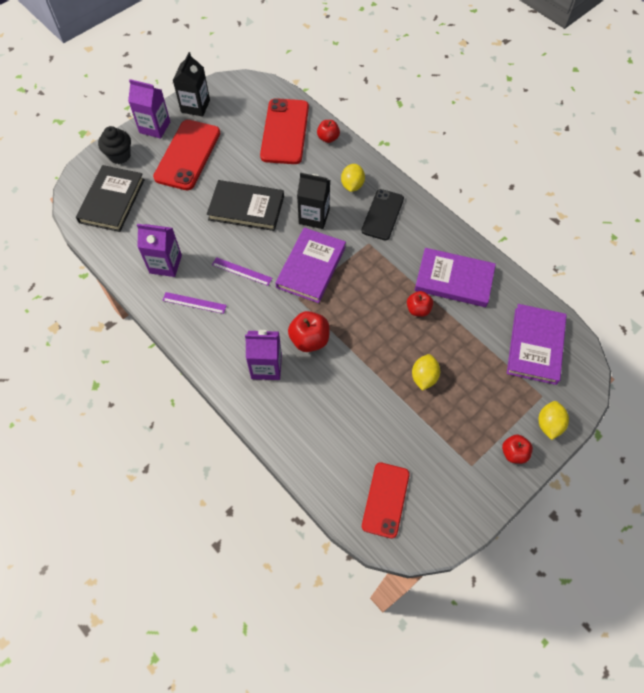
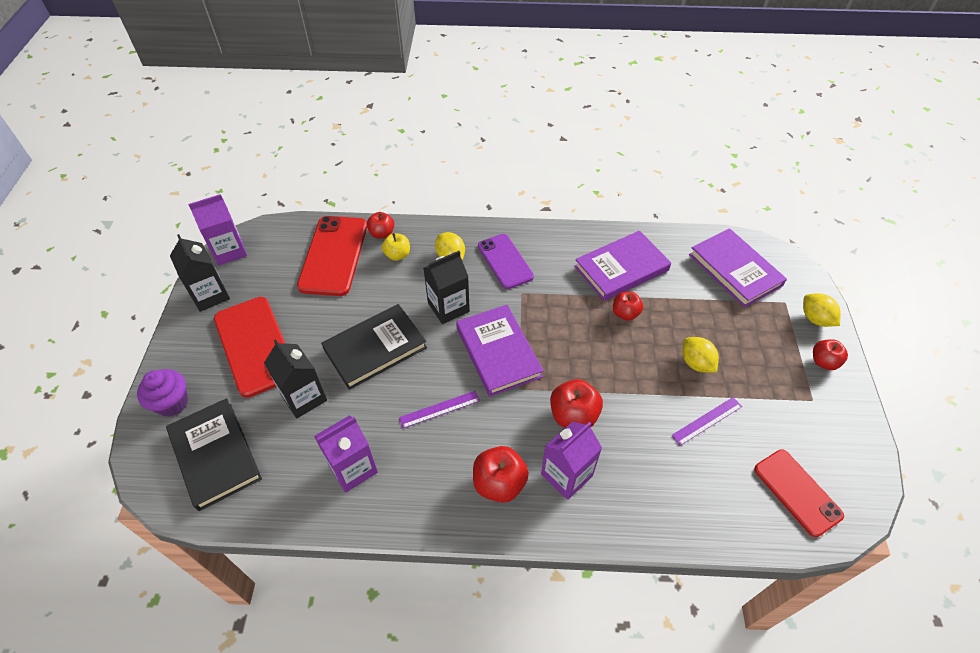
camera: 45 degrees left, 10 degrees down
black cupcake [98,126,131,164] -> purple cupcake [137,369,188,417]
purple carton [128,79,170,139] -> purple carton moved to [188,194,247,266]
purple ruler [162,292,227,314] -> purple ruler moved to [671,397,742,446]
red phone [260,98,309,164] -> red phone turned 45 degrees clockwise [297,216,367,296]
black phone [362,189,404,240] -> purple phone [478,234,534,289]
none -> black carton [264,339,327,419]
none -> yellow apple [382,233,410,261]
none -> red apple [473,446,529,503]

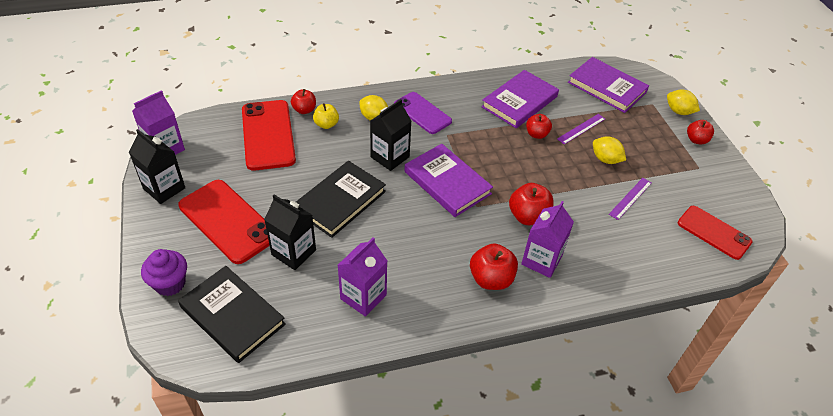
camera: 20 degrees left, 5 degrees down
purple ruler [399,391,480,428] -> purple ruler moved to [557,114,605,144]

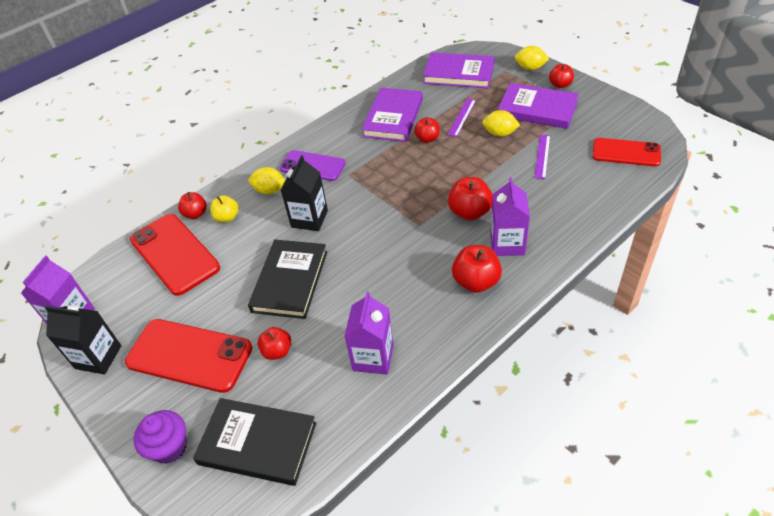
camera: 20 degrees left, 0 degrees up
black carton [264,194,316,270] -> red apple [257,327,291,360]
purple book [404,144,493,217] -> purple book moved to [498,83,579,129]

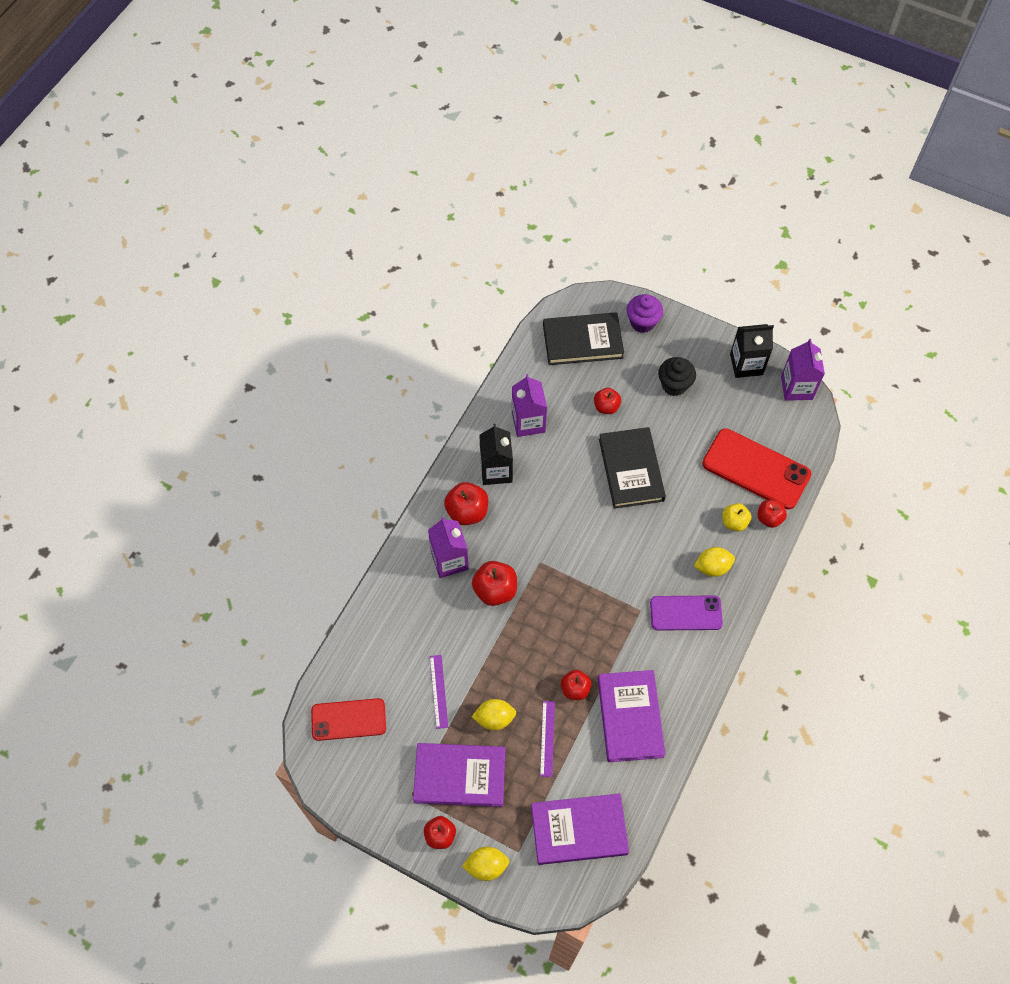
camera: 155 degrees right, 15 degrees up
red phone [125,319,252,393] -> black cupcake [658,357,696,396]
black carton [281,155,328,231] -> black carton moved to [479,424,513,485]

